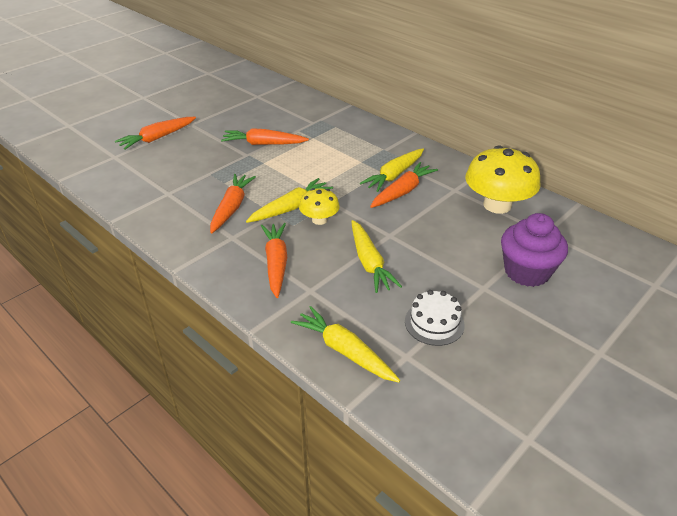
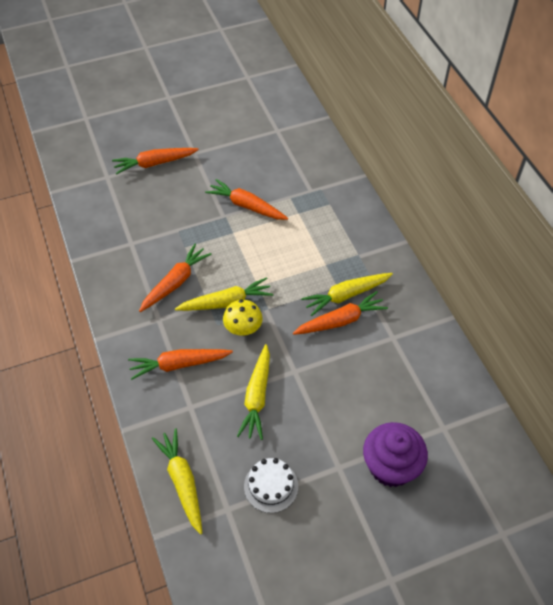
camera: 25 degrees right, 15 degrees up
orange carrot [261,223,287,298] -> orange carrot turned 120 degrees counterclockwise [128,349,233,380]
yellow mushroom [465,145,541,214] -> none

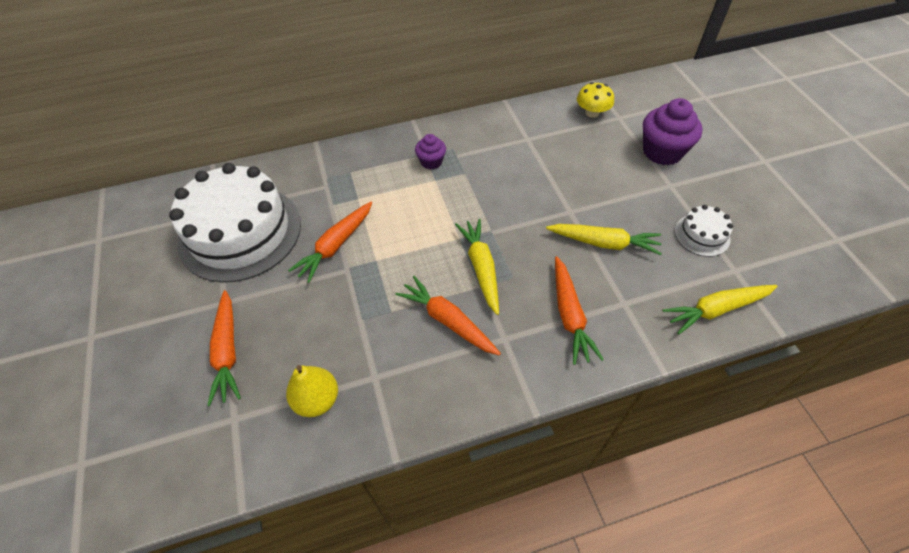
camera: 85 degrees left, 0 degrees up
yellow mushroom [223,300,263,336] -> yellow mushroom moved to [577,82,614,118]
orange carrot [293,291,388,335] -> none
yellow carrot [301,273,393,316] -> none
none -> white cake [169,163,301,283]
none -> yellow pear [286,365,338,417]
none -> purple cupcake [415,134,446,169]

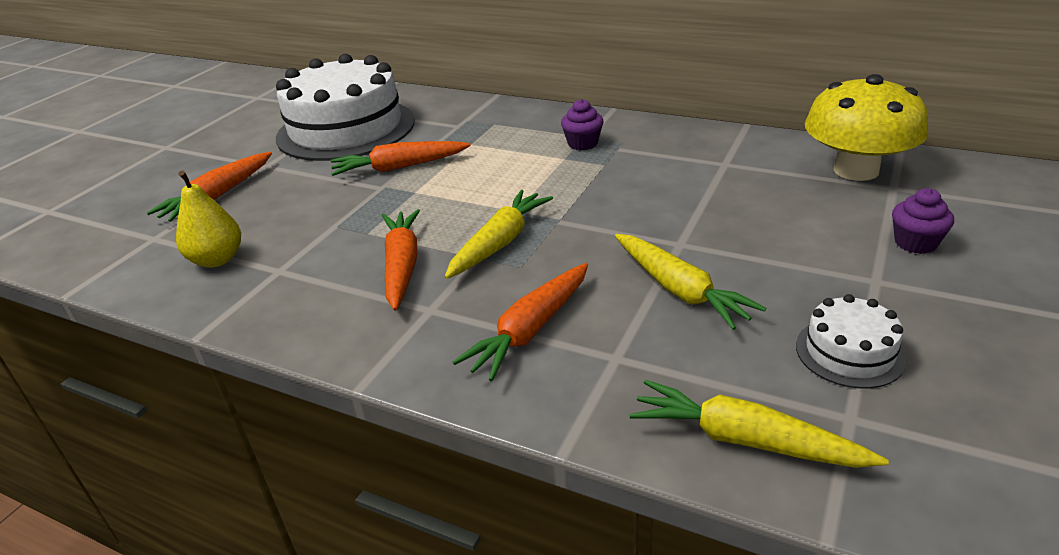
camera: 45 degrees right, 20 degrees down
yellow mushroom [577,82,614,118] -> yellow mushroom [805,74,928,181], size x1.84
purple cupcake [643,98,703,165] -> purple cupcake [892,188,954,254], size x0.55

